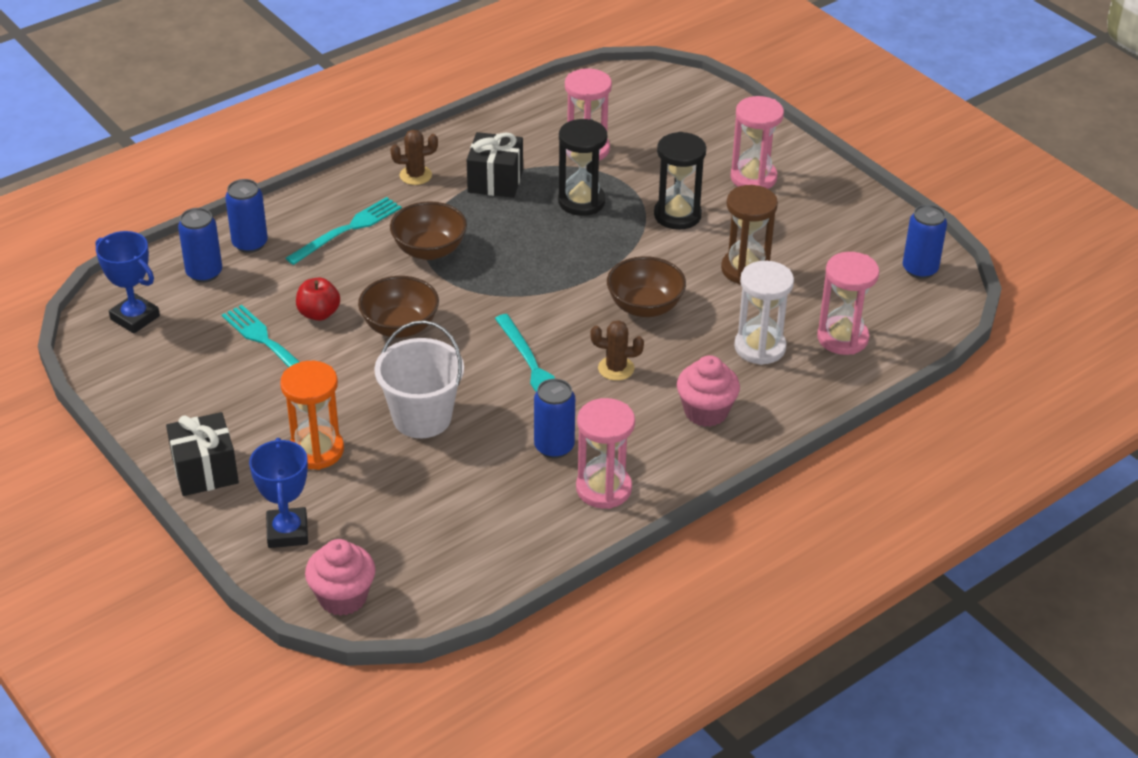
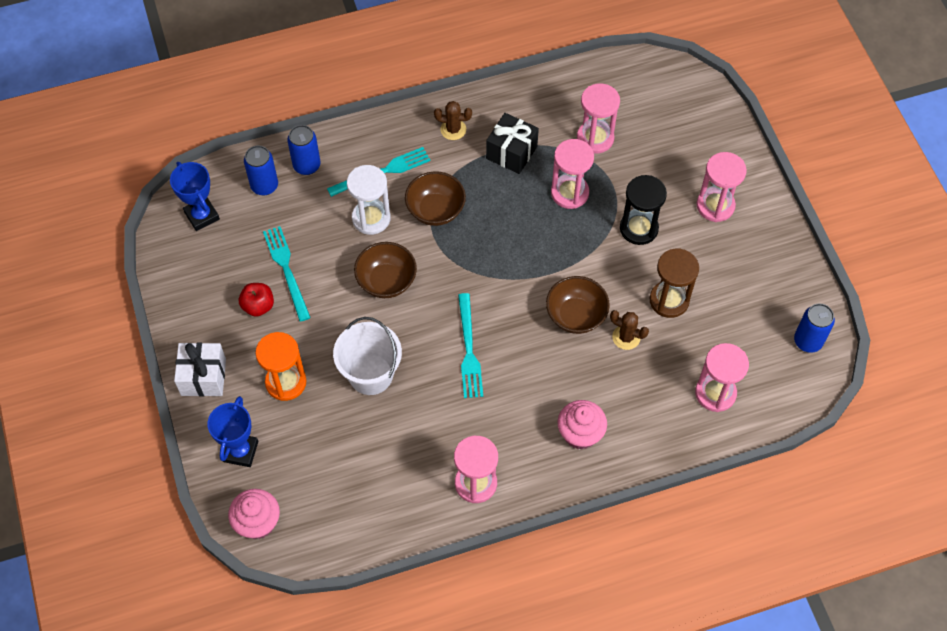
camera: 20 degrees right, 20 degrees up
black gift [166,412,239,496] -> white gift [174,342,226,397]
red apple [296,278,340,321] -> red apple moved to [239,283,274,317]
blue can [534,379,575,459] -> none
black hourglass [558,119,607,216] -> pink hourglass [551,139,594,209]
brown cactus [591,320,644,381] -> brown cactus moved to [610,310,649,350]
white hourglass [734,261,794,365] -> white hourglass moved to [347,165,391,235]

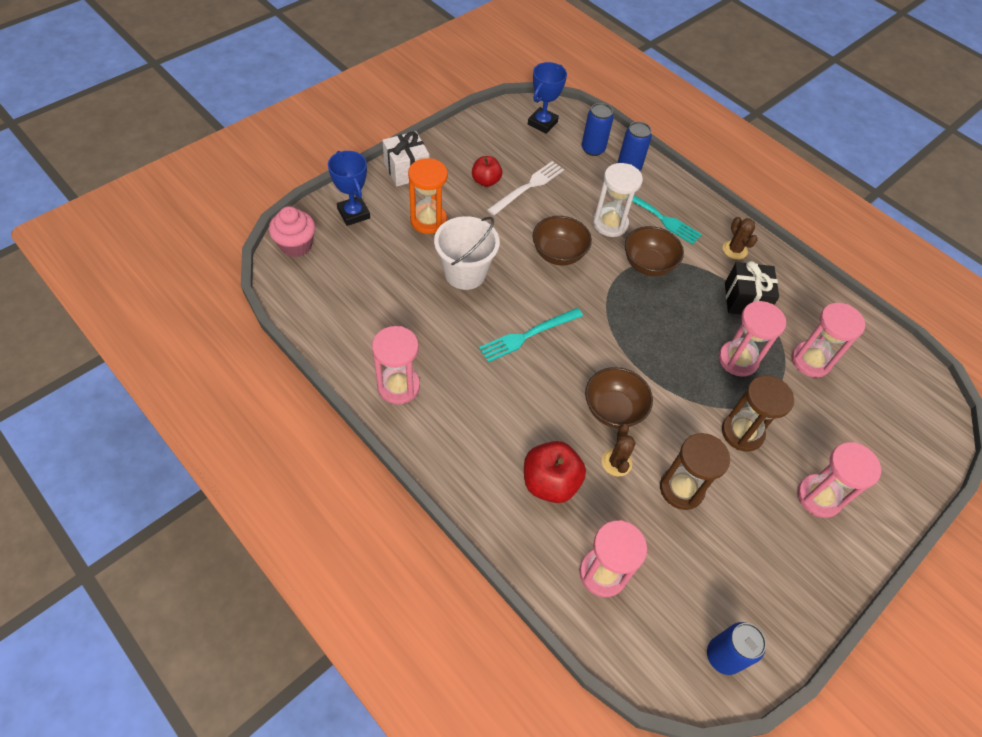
camera: 60 degrees right, 5 degrees down
blue trophy [207,396,258,467] -> blue trophy turned 75 degrees clockwise [328,151,370,226]
turquoise fork [263,226,311,322] -> white fork [487,161,564,215]
pink cupcake [558,400,607,449] -> none
black hourglass [620,175,667,245] -> brown hourglass [722,375,794,452]
none -> red apple [524,441,586,503]

